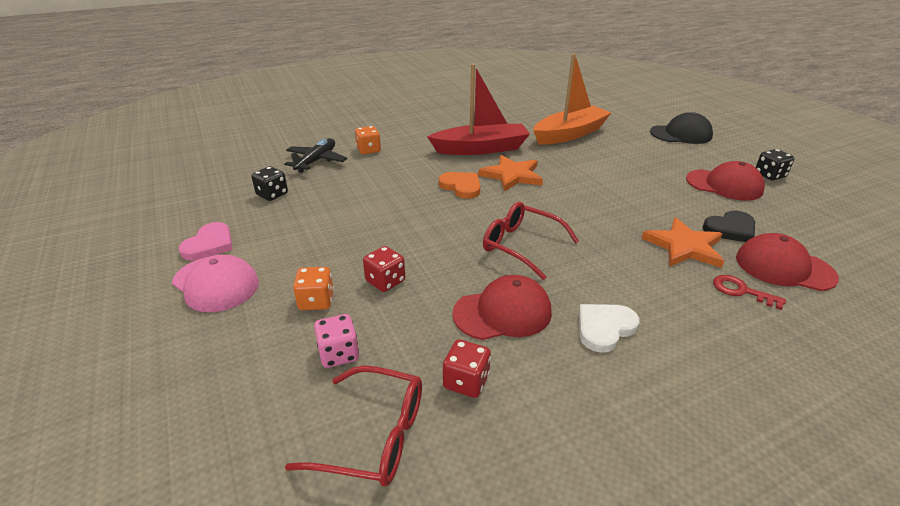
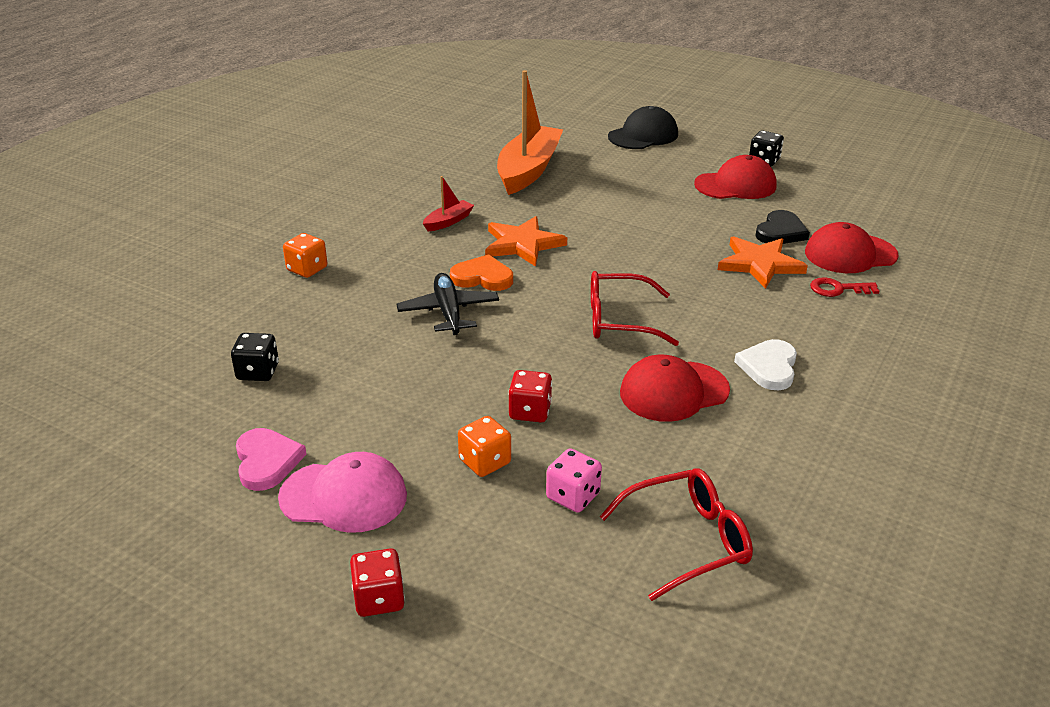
camera: 35 degrees left, 0 degrees up
black plane [284,138,347,173] -> black plane moved to [396,273,499,335]
red boat [427,64,530,155] -> red boat [423,176,474,231], size x0.45
red dice [443,339,491,398] -> red dice moved to [350,548,405,617]
red cap [452,275,552,340] -> red cap turned 150 degrees counterclockwise [620,355,730,422]

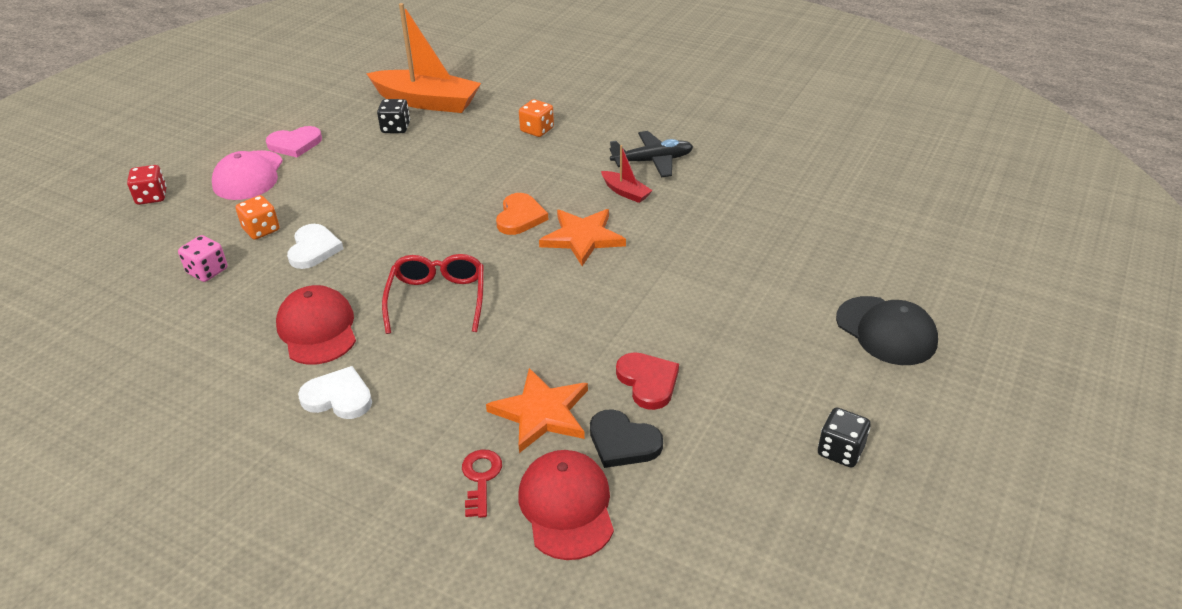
camera: 90 degrees right, 5 degrees up
black plane [396,273,499,335] -> black plane moved to [609,131,693,177]
orange boat [497,70,563,195] -> orange boat moved to [366,3,481,113]
red dice [508,370,552,422] -> white heart [287,224,344,269]
red glasses [600,468,753,601] -> none
red cap [694,155,776,199] -> none
none -> red heart [616,352,679,410]

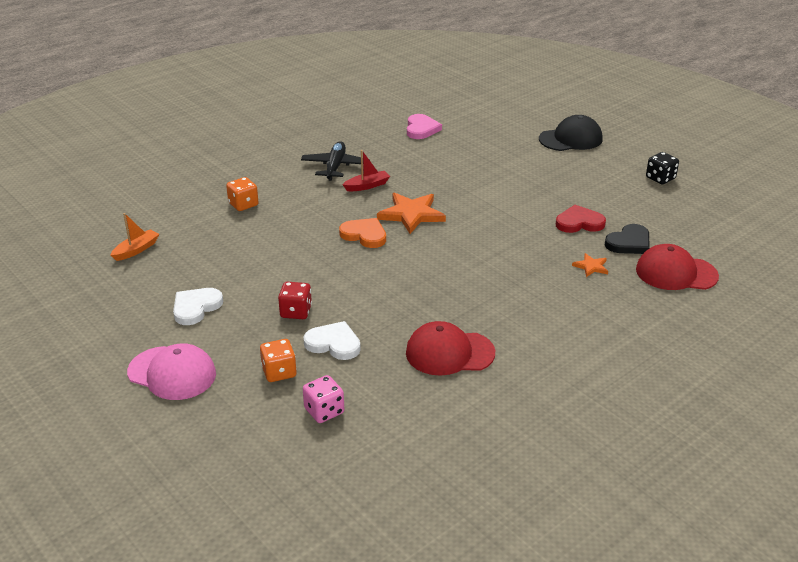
camera: 70 degrees left, 5 degrees down
red dice [127,165,167,205] -> red dice moved to [278,282,312,319]
pink heart [266,126,322,158] -> pink heart moved to [407,114,442,139]
white heart [298,366,372,419] -> white heart moved to [173,288,223,325]
orange boat [366,3,481,113] -> orange boat [111,213,159,261], size x0.45
black dice [377,99,410,133] -> none
red glasses [382,254,484,334] -> none
red key [462,449,502,518] -> none
orange star [486,368,588,453] -> orange star [572,253,608,277], size x0.50

